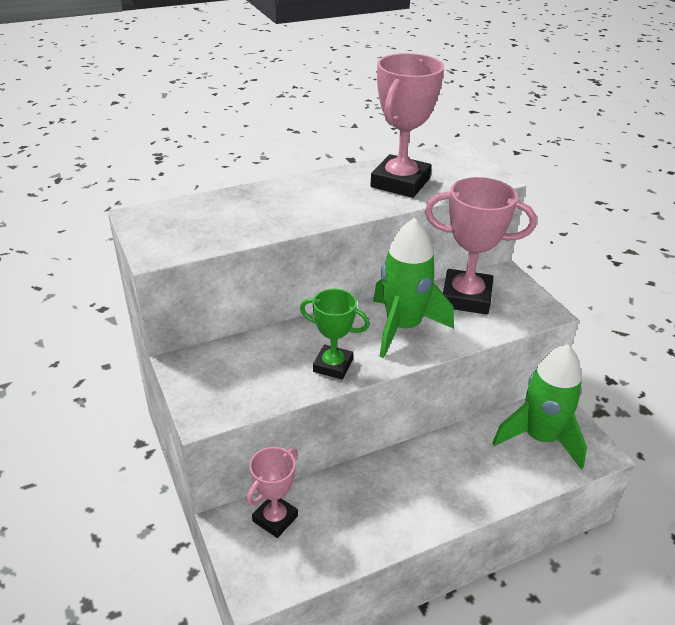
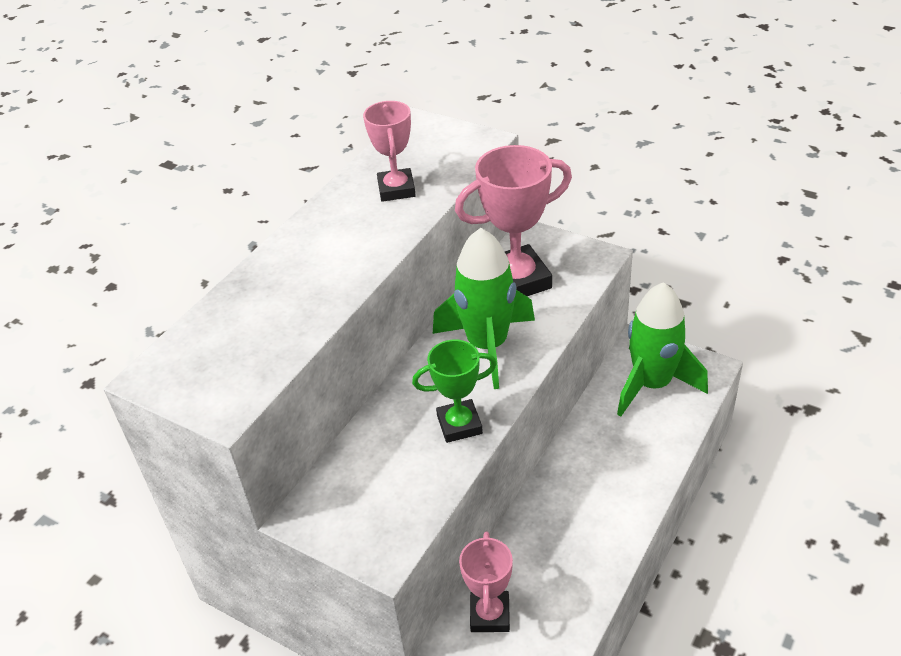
camera: 30 degrees left, 5 degrees up
pink trophy [370,53,444,198] -> pink trophy [363,101,416,202], size x0.61

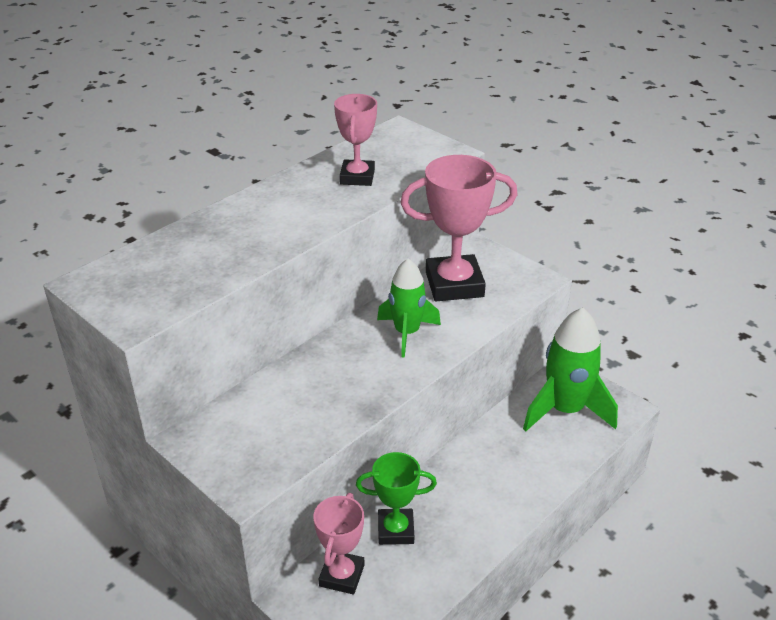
camera: 10 degrees right, 5 degrees down
green trophy [412,340,497,443] -> green trophy moved to [356,452,437,545]
green rocket [433,228,535,389] -> green rocket [377,258,441,358], size x0.66

